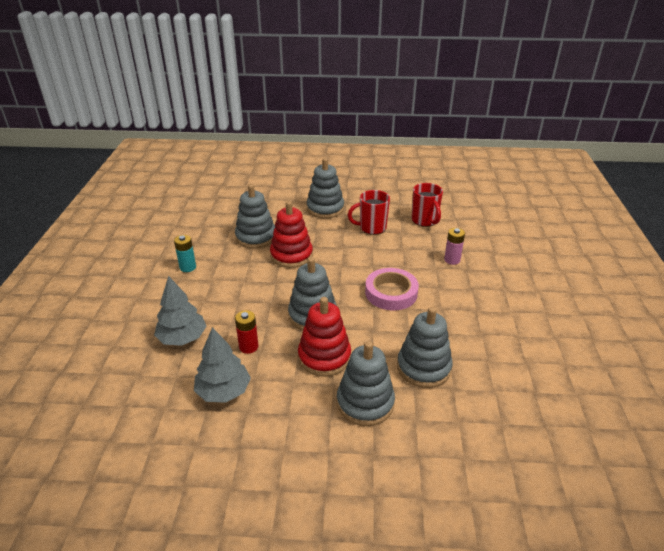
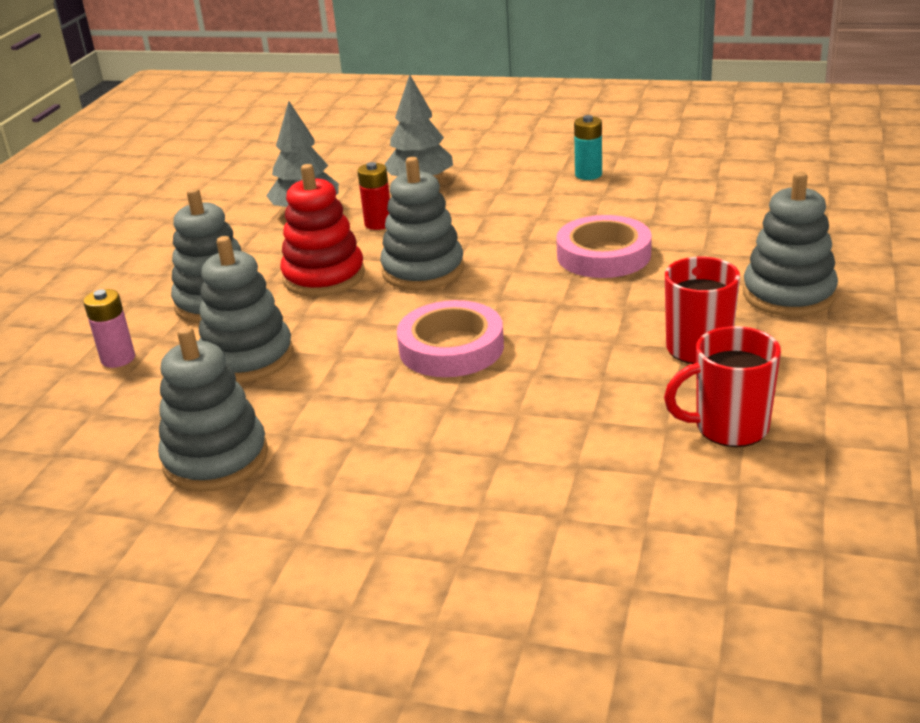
camera: 105 degrees right, 5 degrees down
grey stacking toy [235,184,275,249] -> grey stacking toy moved to [158,326,268,492]
red stacking toy [270,201,313,268] -> pink tape [556,215,652,278]
pink battery [444,228,465,265] -> pink battery moved to [83,289,135,368]

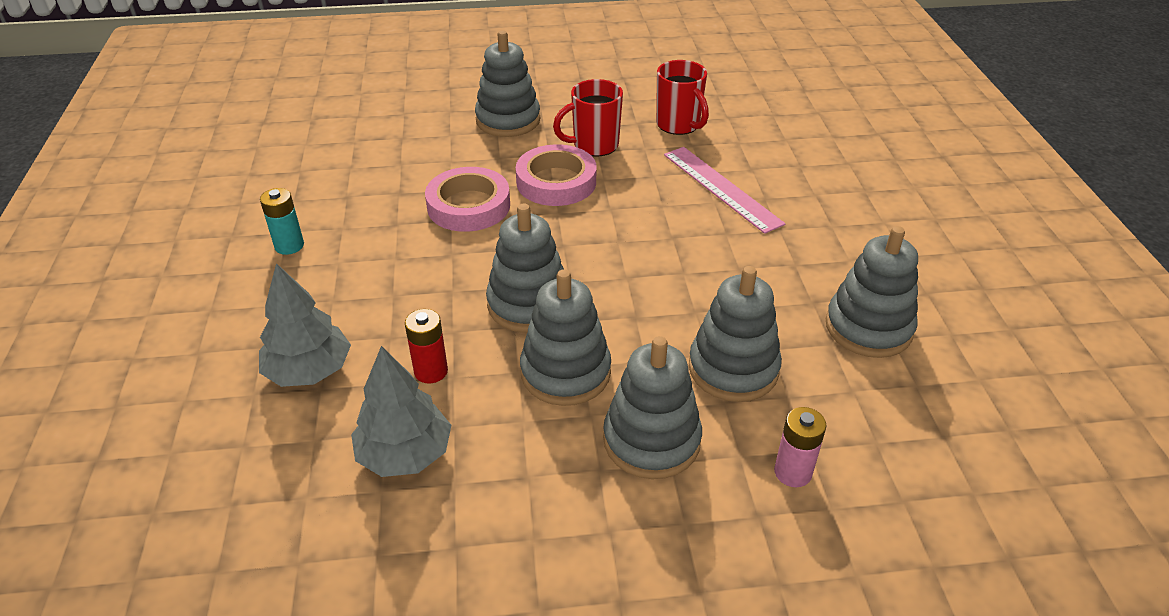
camera: 115 degrees left, 10 degrees up
red stacking toy [280,164,365,297] -> grey stacking toy [520,269,611,406]
pink tape [397,300,504,377] -> pink tape moved to [516,144,596,206]
none -> pink ruler [664,147,786,234]

